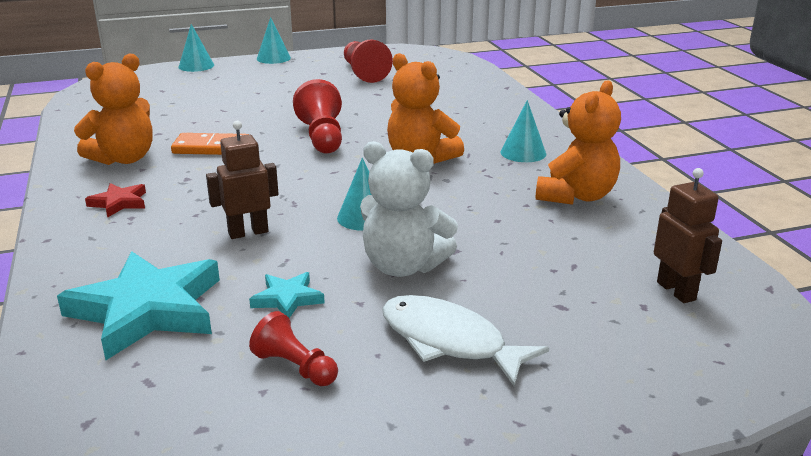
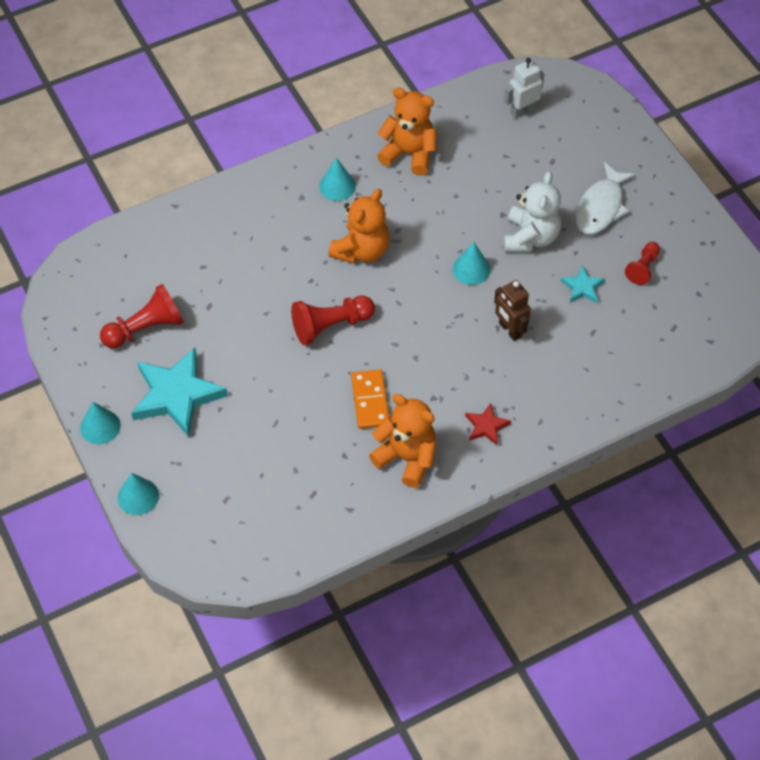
camera: 100 degrees left, 30 degrees up
turquoise star [57,251,220,360] -> turquoise star moved to [131,348,228,437]
brown robot [654,168,722,303] -> white robot [504,58,544,119]

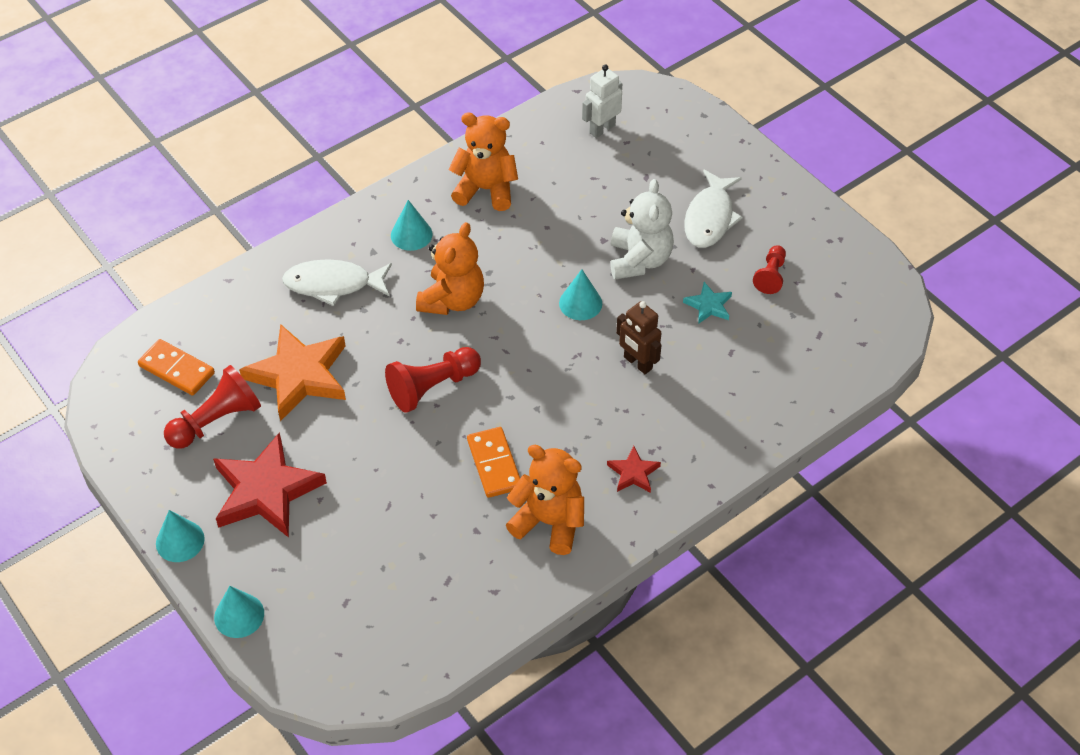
camera: 10 degrees left, 5 degrees down
turquoise star [131,348,228,437] -> red star [213,432,327,538]
none -> orange domino [138,339,215,396]
none -> orange star [239,324,346,421]
none -> white fish [282,259,392,306]

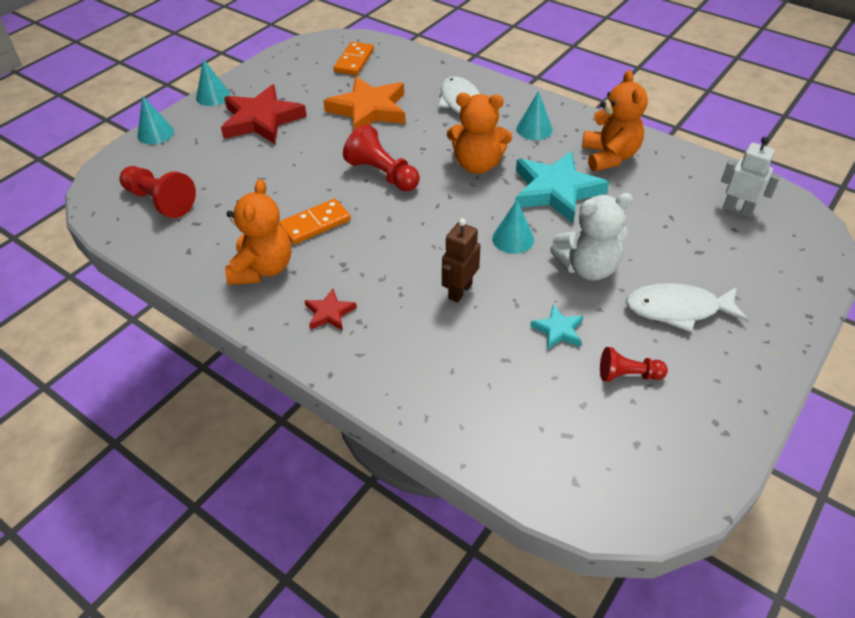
camera: 75 degrees right, 5 degrees down
red pawn [164,365,261,449] -> red pawn moved to [120,166,196,218]
none -> turquoise star [515,151,609,223]

